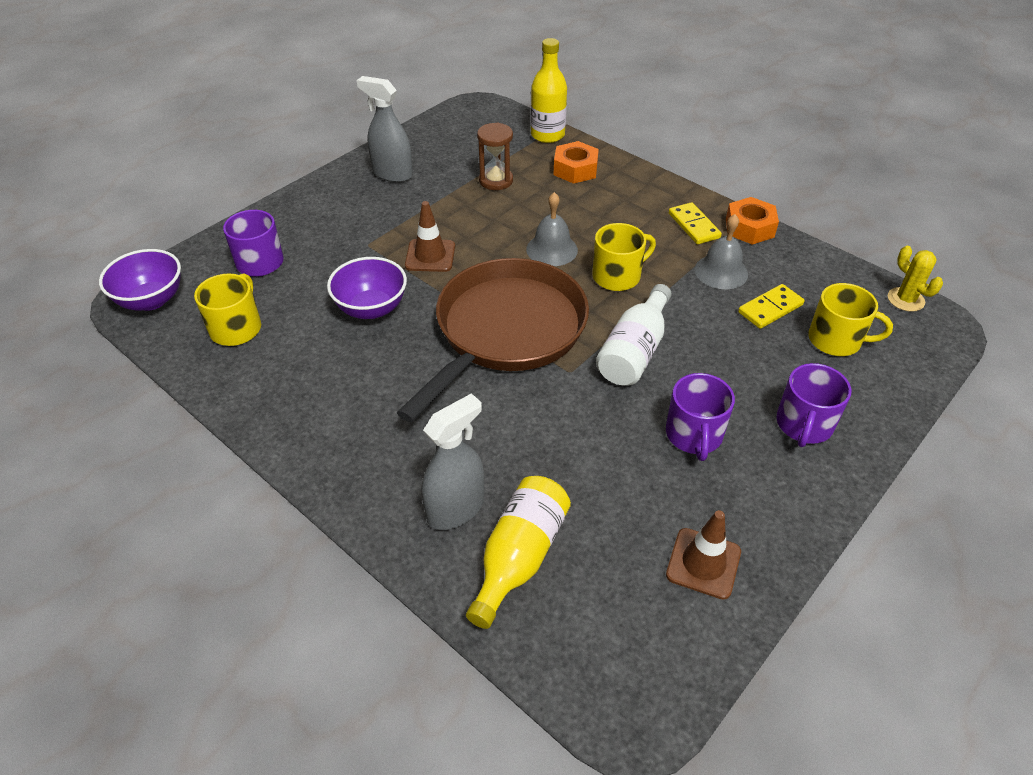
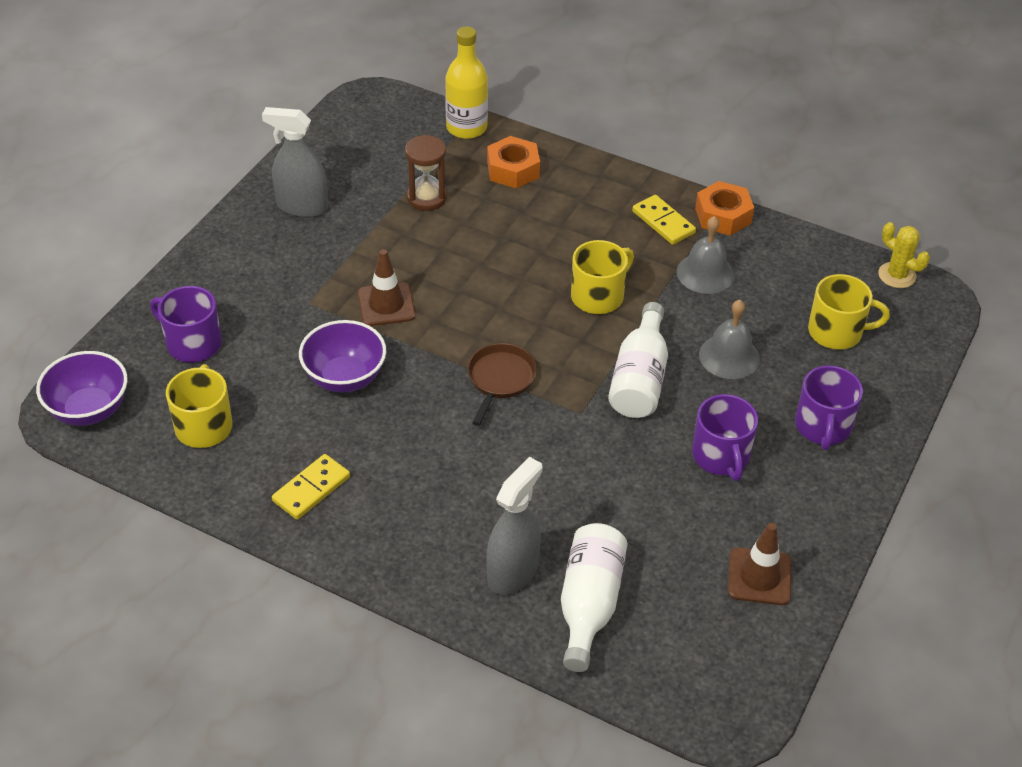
camera: 15 degrees left, 0 degrees up
brown pan [397,258,589,423] -> brown pan [467,343,537,426], size x0.42
yellow bottle [466,476,571,629] -> white bottle [561,523,628,672]
grey bell [526,192,578,266] -> grey bell moved to [699,300,760,379]
yellow domino [738,284,805,329] -> yellow domino moved to [272,454,350,520]

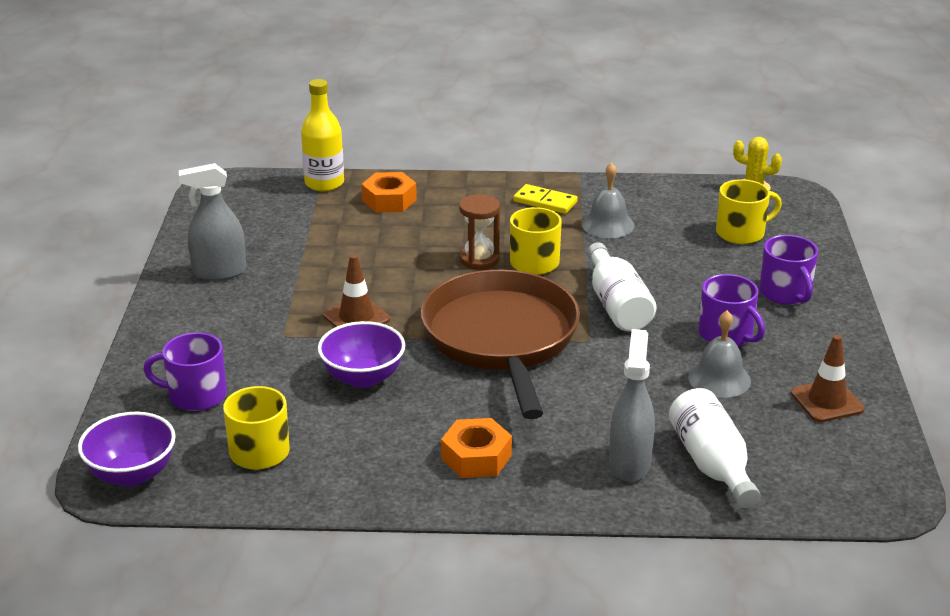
camera: 25 degrees left, 15 degrees down
yellow domino [272,454,350,520] -> none
brown hourglass [405,135,447,211] -> brown hourglass moved to [459,194,500,270]
brown pan [467,343,537,426] -> brown pan [421,269,580,419], size x2.36
orange nut [695,181,754,236] -> orange nut moved to [441,418,512,478]
grey bell [699,300,760,379] -> grey bell moved to [688,310,751,398]

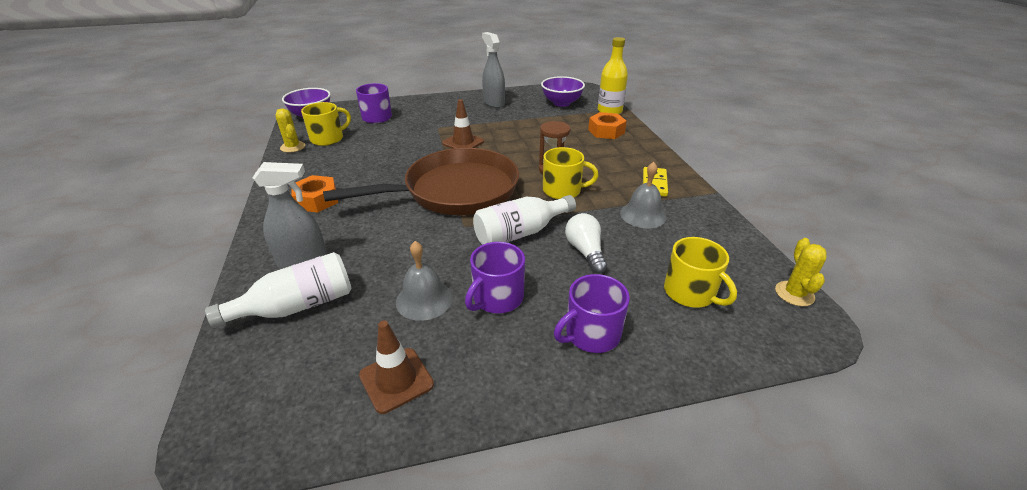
camera: 75 degrees right, 5 degrees up
purple bowl [318,321,405,388] -> purple bowl moved to [541,76,585,107]
none -> yellow cactus [276,108,305,153]
none -> white light bulb [565,213,607,274]

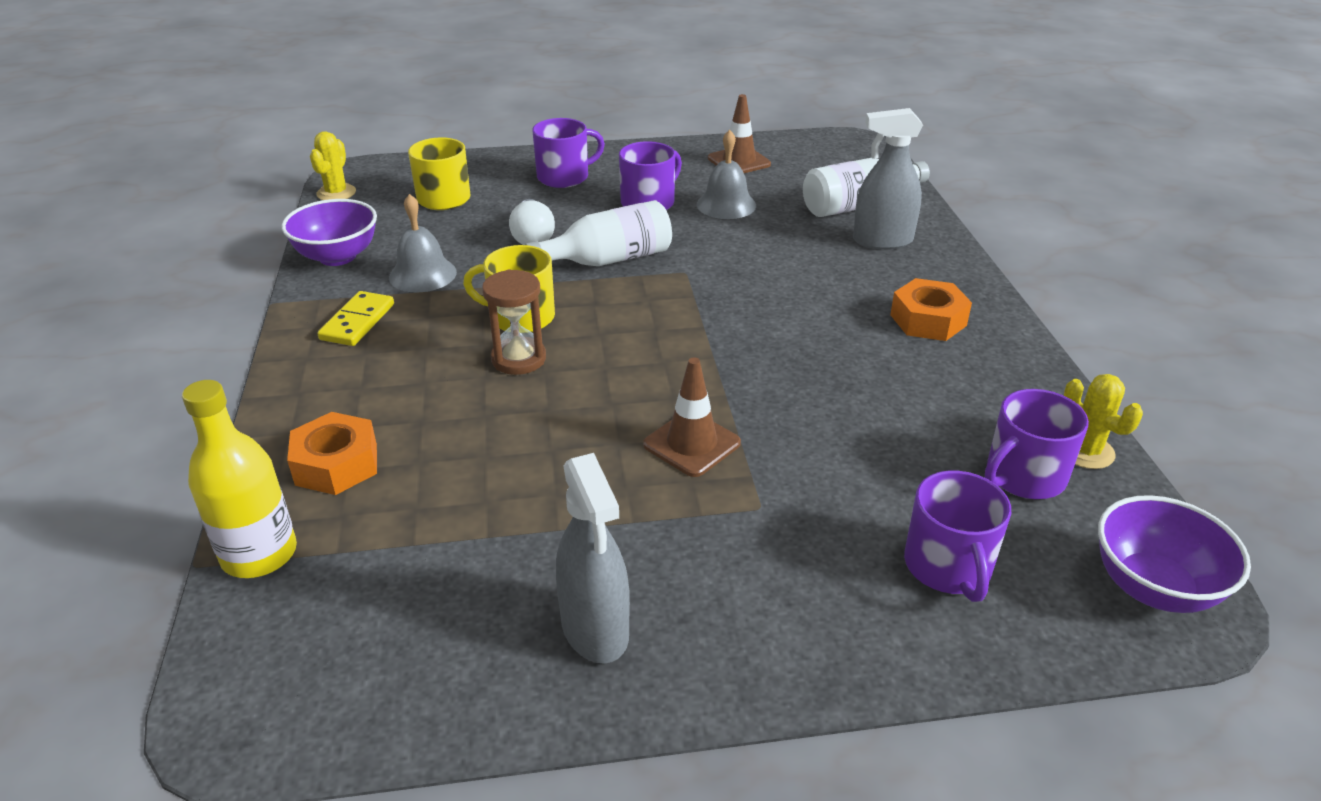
camera: 175 degrees left, 0 degrees up
yellow mug [301,102,351,146] -> purple mug [985,389,1089,499]
brown pan [323,148,519,215] -> none
purple bowl [541,76,585,107] -> purple bowl moved to [282,199,377,266]

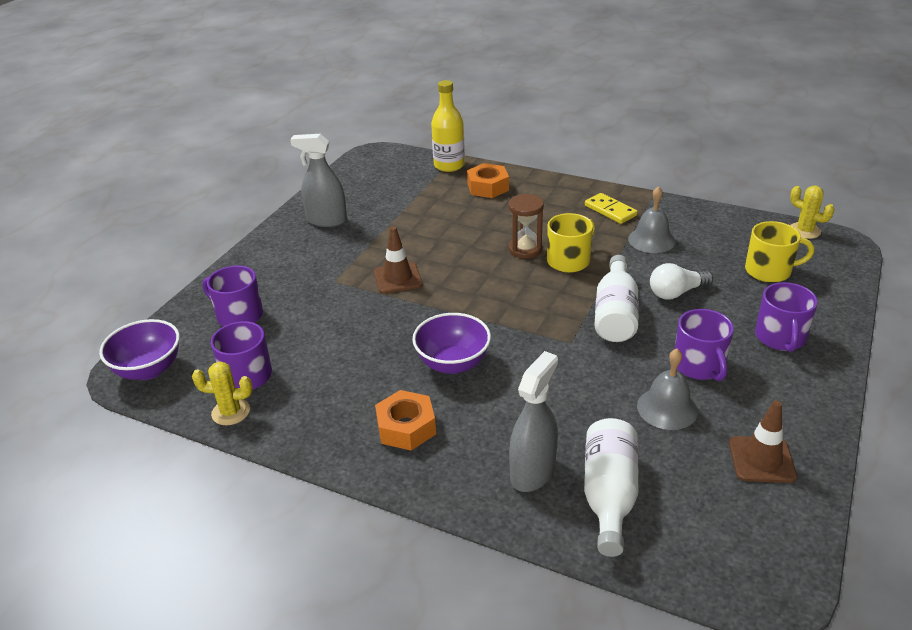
camera: 125 degrees right, 0 degrees up
purple bowl [282,199,377,266] -> purple bowl moved to [412,313,491,374]
white light bulb [509,199,555,245] -> white light bulb turned 45 degrees counterclockwise [650,263,713,299]

